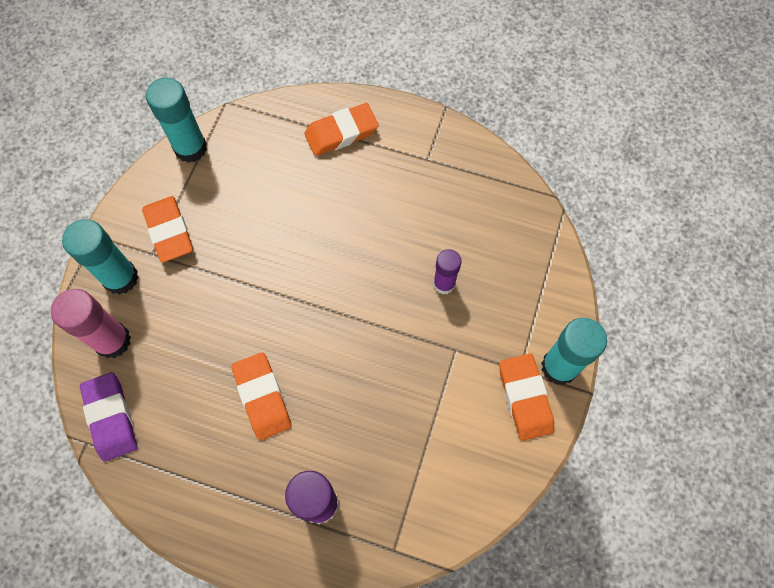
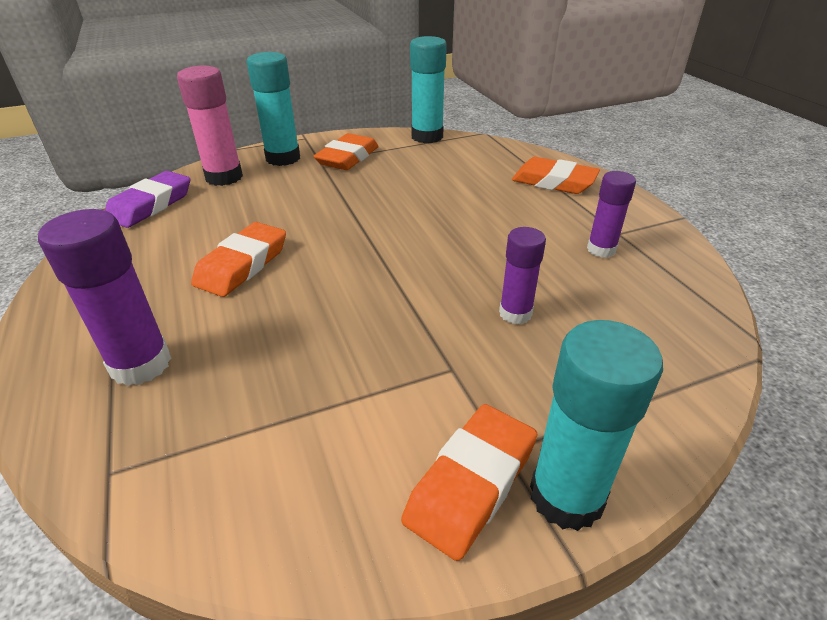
camera: 50 degrees right, 30 degrees down
none -> purple glue stick [587,171,636,258]

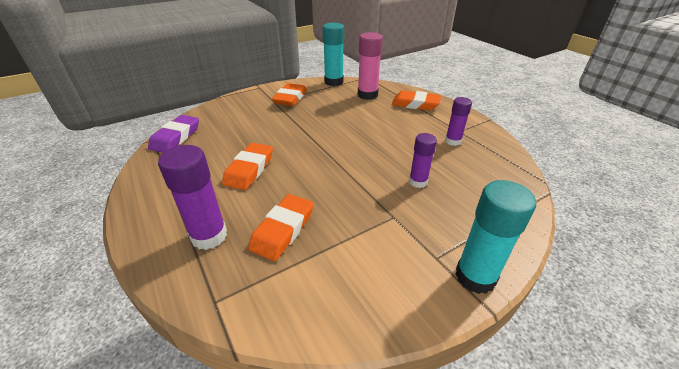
camera: 10 degrees left, 0 degrees up
pink glue stick [177,66,243,186] -> pink glue stick moved to [358,32,383,100]
turquoise glue stick [247,52,300,166] -> none
orange eraser [401,404,537,561] -> orange eraser moved to [248,194,314,261]

